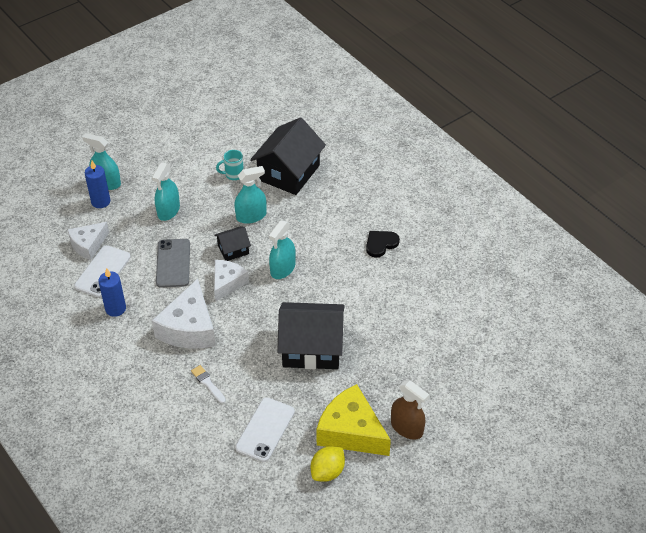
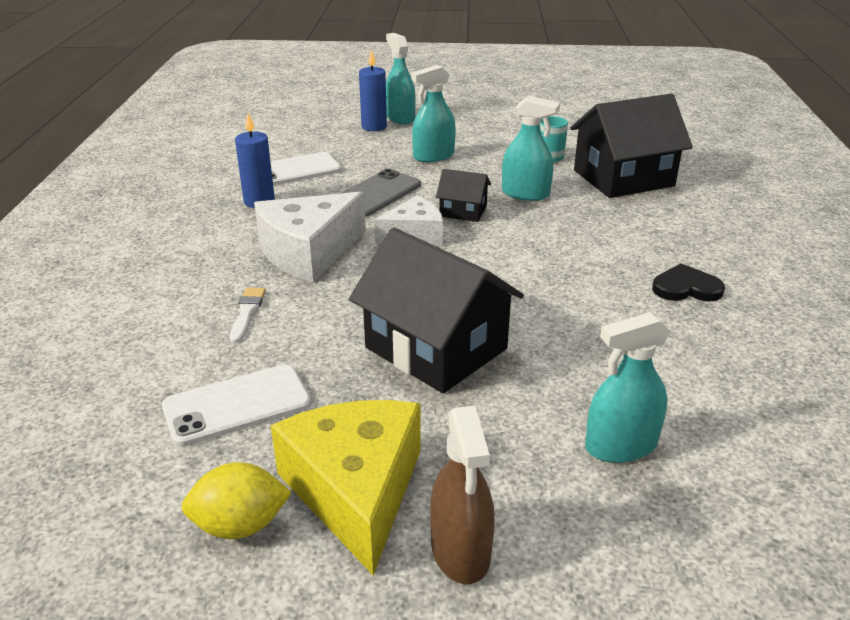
camera: 40 degrees right, 15 degrees down
white cheese [67,222,109,260] -> none
turquoise spray bottle [269,220,296,279] -> turquoise spray bottle moved to [585,312,671,463]

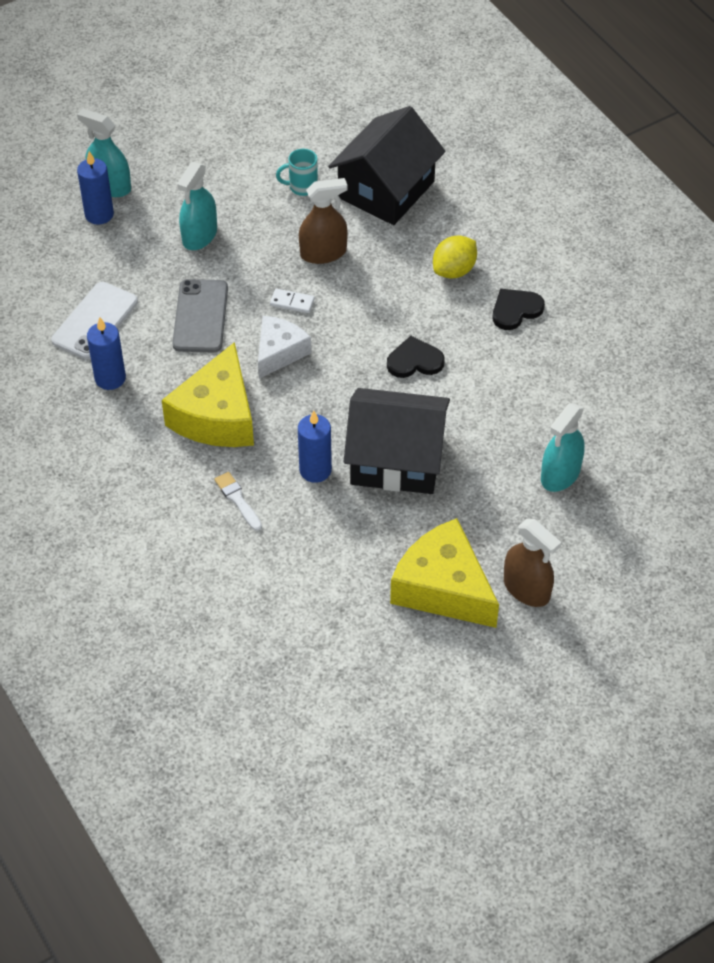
camera: 35 degrees left, 20 degrees up
white phone [162,364,311,447] -> none
yellow lemon [181,462,292,539] -> yellow lemon moved to [433,235,477,279]
white cheese [254,192,366,282] -> yellow cheese [162,342,254,447]
black house [436,169,491,222] -> white domino [270,289,315,313]
turquoise spray bottle [502,95,560,201] -> brown spray bottle [299,178,348,264]
none -> blue candle [298,411,332,483]
none -> black heart [387,336,445,378]

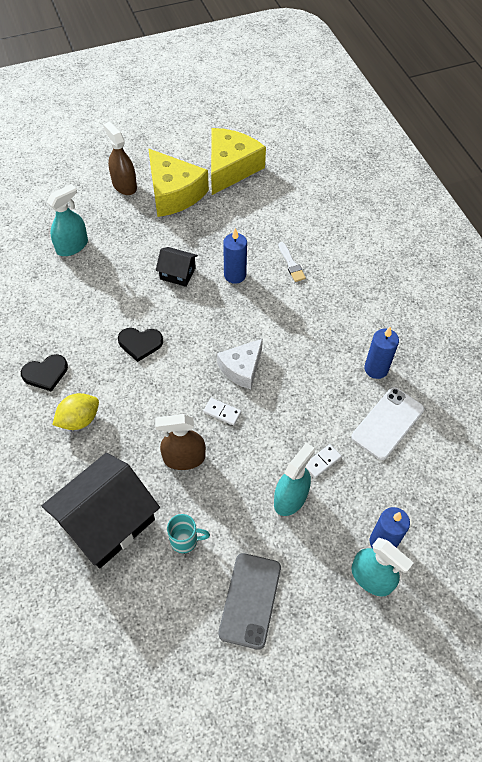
camera: 170 degrees left, 5 degrees up
yellow cheese [162,342,254,447] -> yellow cheese moved to [211,128,266,195]
grey phone [172,279,228,353] -> grey phone moved to [218,553,281,650]
black house [344,388,450,494] -> black house [156,247,198,287], size x0.49
none -> white domino [305,444,342,478]

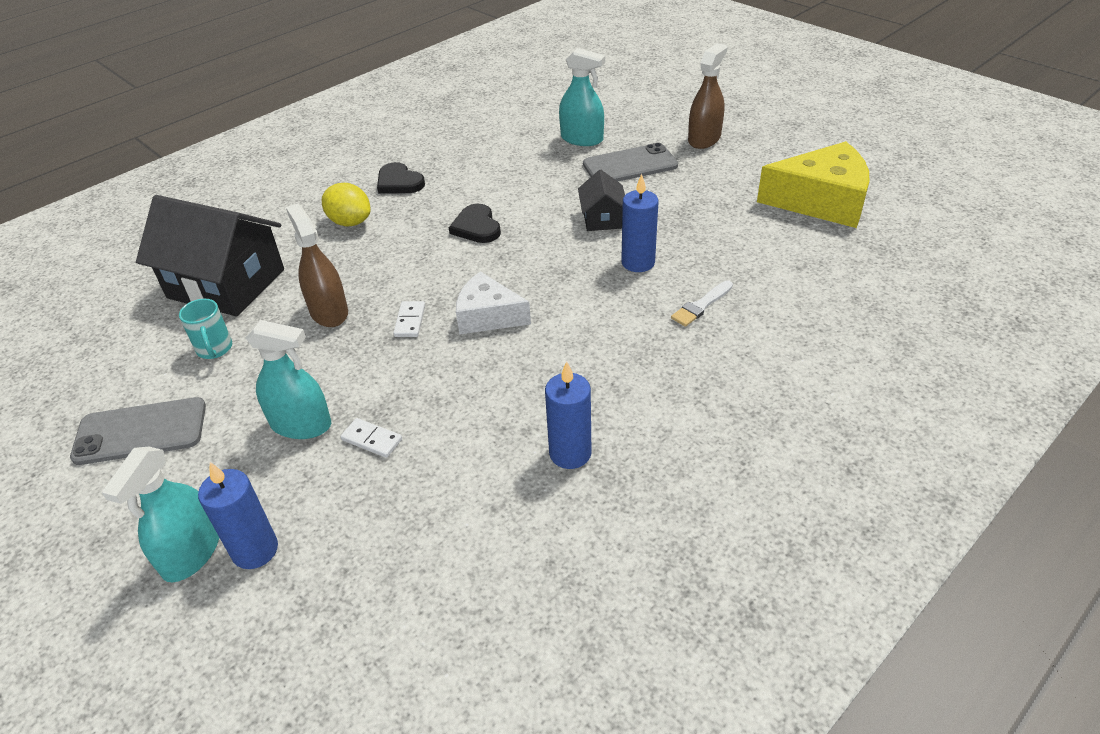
camera: 70 degrees right, 15 degrees down
yellow cheese [148,149,209,217] -> none
white phone [351,387,424,460] -> none
none -> grey phone [583,143,678,181]

